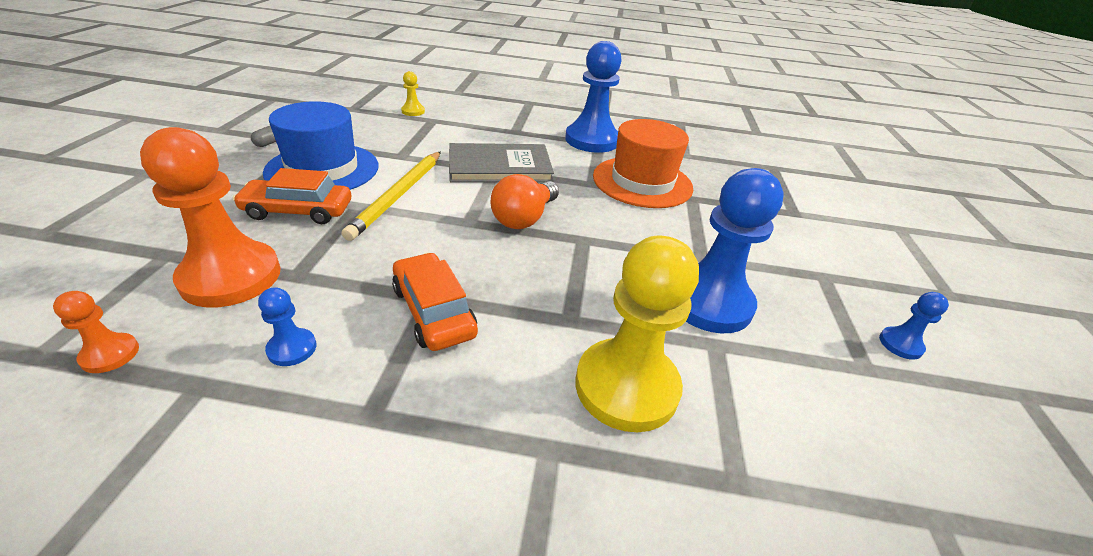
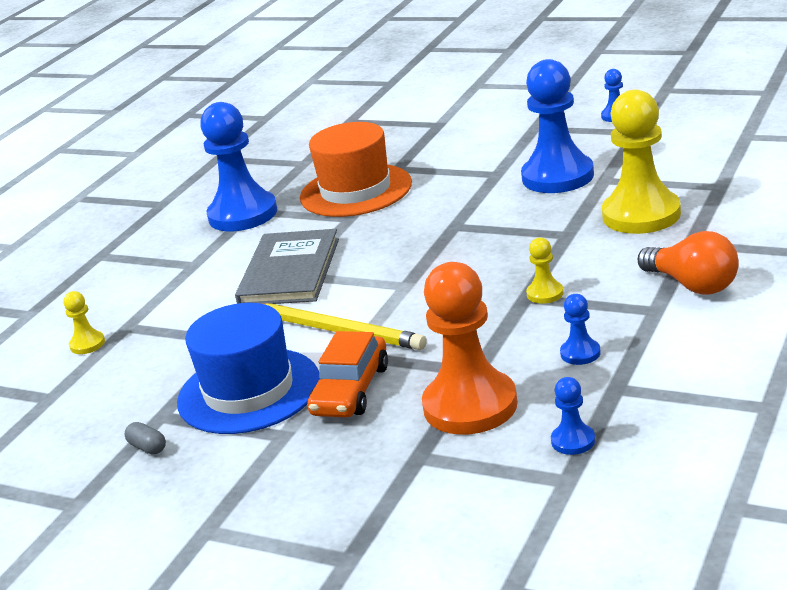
camera: 65 degrees left, 10 degrees down
orange pawn [53,291,139,373] -> blue pawn [551,377,595,455]
orange car [392,253,478,351] -> yellow pawn [526,237,564,304]
orange light bulb [491,174,559,229] -> orange light bulb moved to [638,231,739,295]

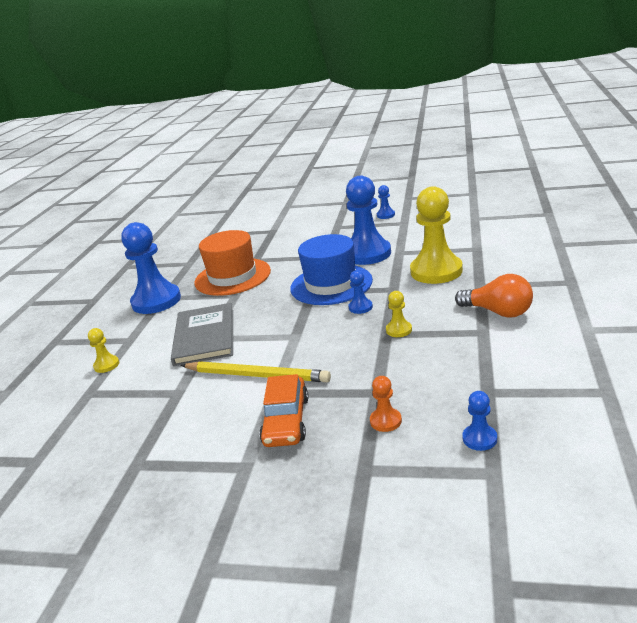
camera: 15 degrees left, 0 degrees up
yellow pawn [63,291,105,354] -> yellow pawn moved to [88,328,119,373]
grey capsule [125,422,166,455] -> none
blue hat [177,303,319,434] -> blue hat moved to [290,234,373,305]
orange pawn [422,262,518,435] -> orange pawn [370,376,402,432], size x0.44
blue pawn [560,294,601,365] -> blue pawn moved to [348,270,373,314]

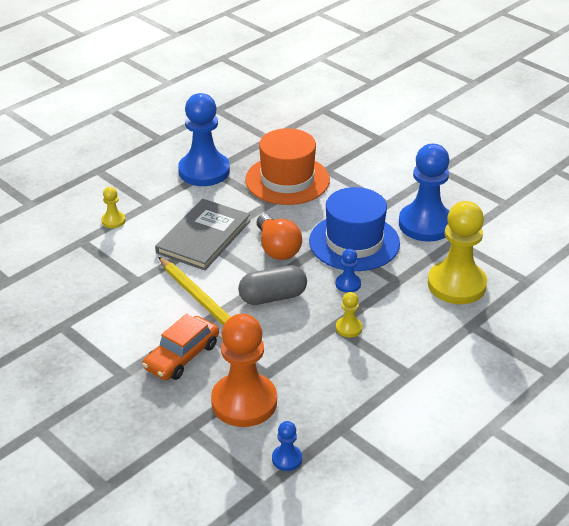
camera: 30 degrees right, 10 degrees up
orange pawn [370,376,402,432] -> orange pawn [211,314,277,427], size x2.29
blue pawn [377,185,395,219] -> none
orange light bulb [455,274,533,318] -> orange light bulb moved to [257,214,302,260]
none -> grey capsule [238,265,307,305]

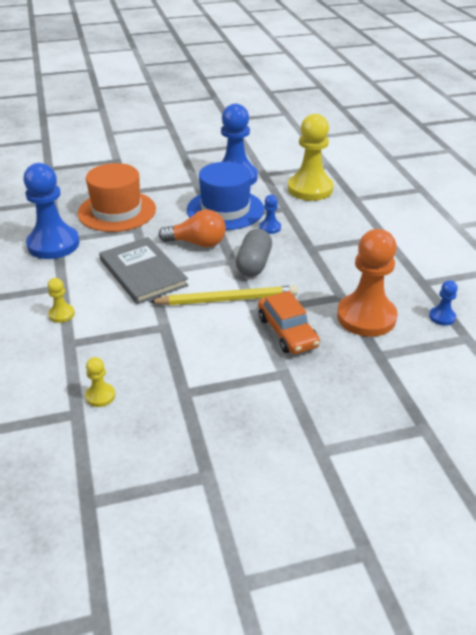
camera: 60 degrees left, 0 degrees up
yellow pawn [336,292,363,338] -> yellow pawn moved to [85,357,115,407]

